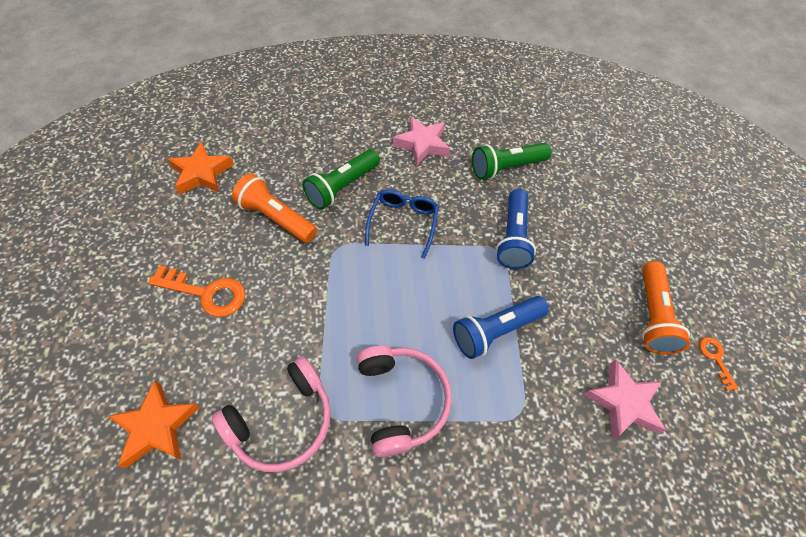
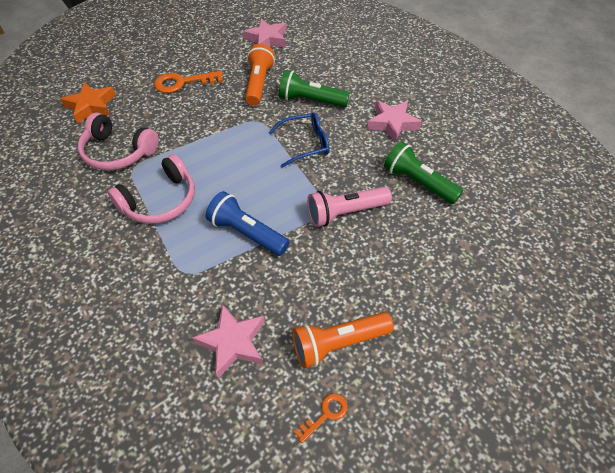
camera: 65 degrees right, 5 degrees down
orange key [148,265,245,317] -> orange key turned 90 degrees clockwise [154,71,223,93]
orange star [168,142,234,195] -> pink star [243,19,287,48]
blue flashlight [496,189,536,269] -> pink flashlight [307,187,392,227]

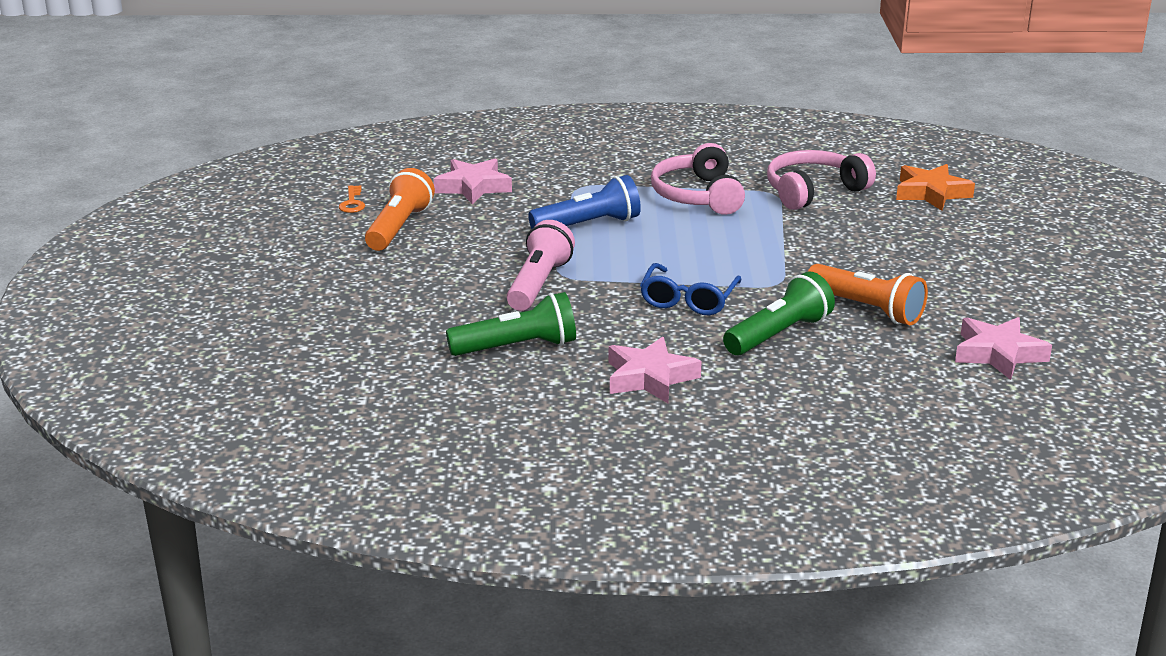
camera: 125 degrees right, 25 degrees down
orange key [154,71,223,93] -> none

